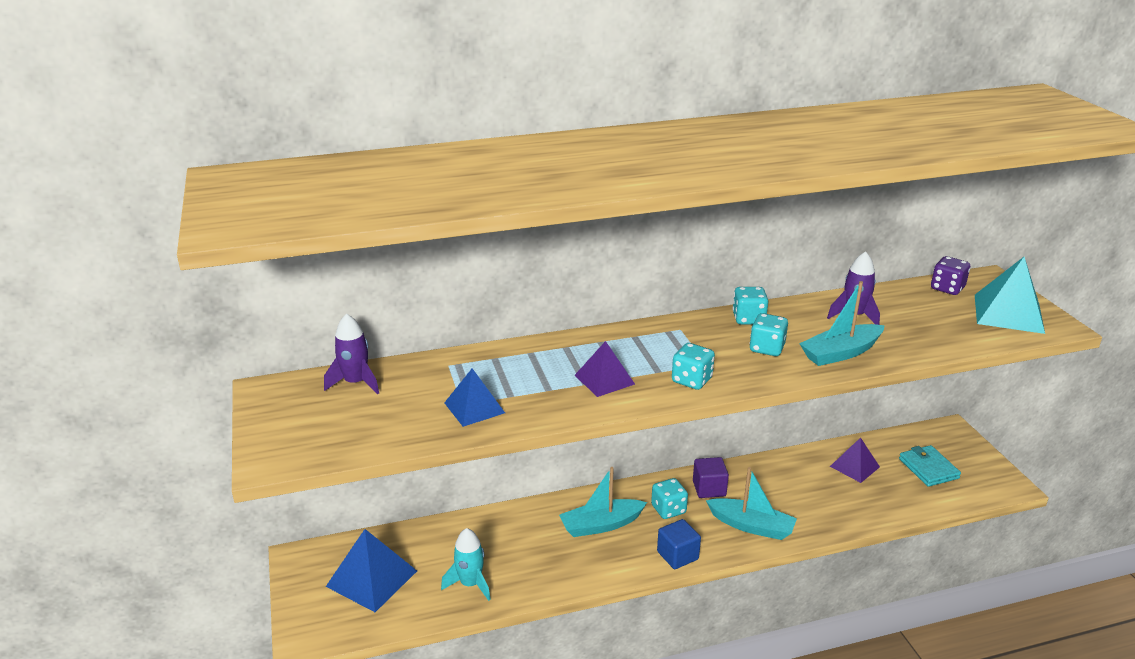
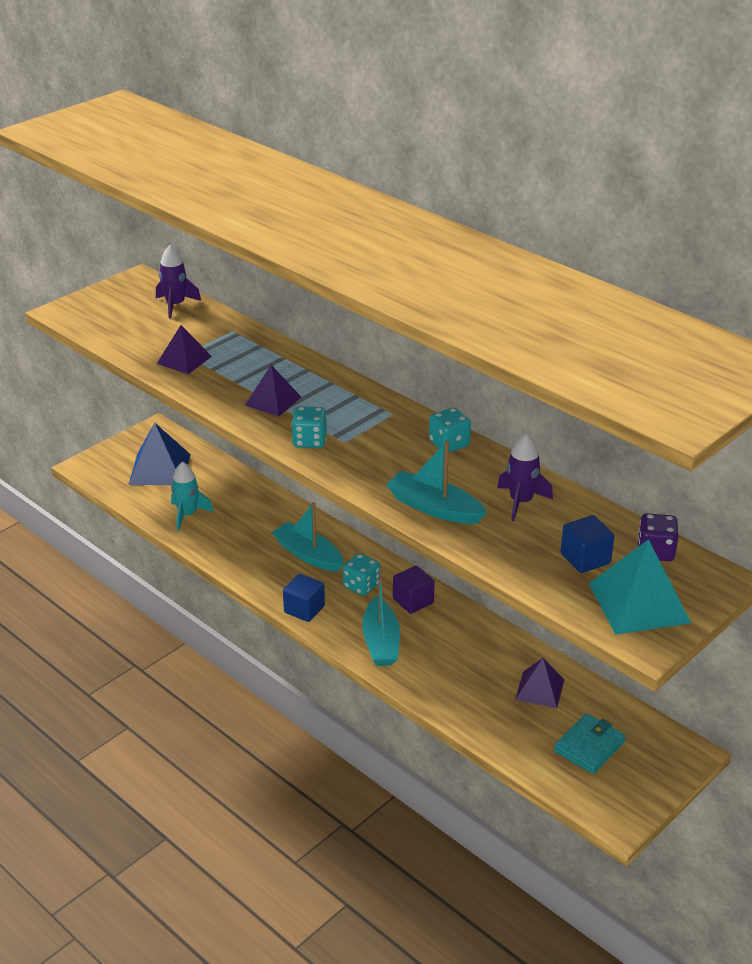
camera: 60 degrees right, 5 degrees up
blue pyramid [444,368,505,427] -> purple pyramid [157,325,212,374]
turquoise dice [749,313,788,356] -> none
none -> blue cube [561,515,614,573]

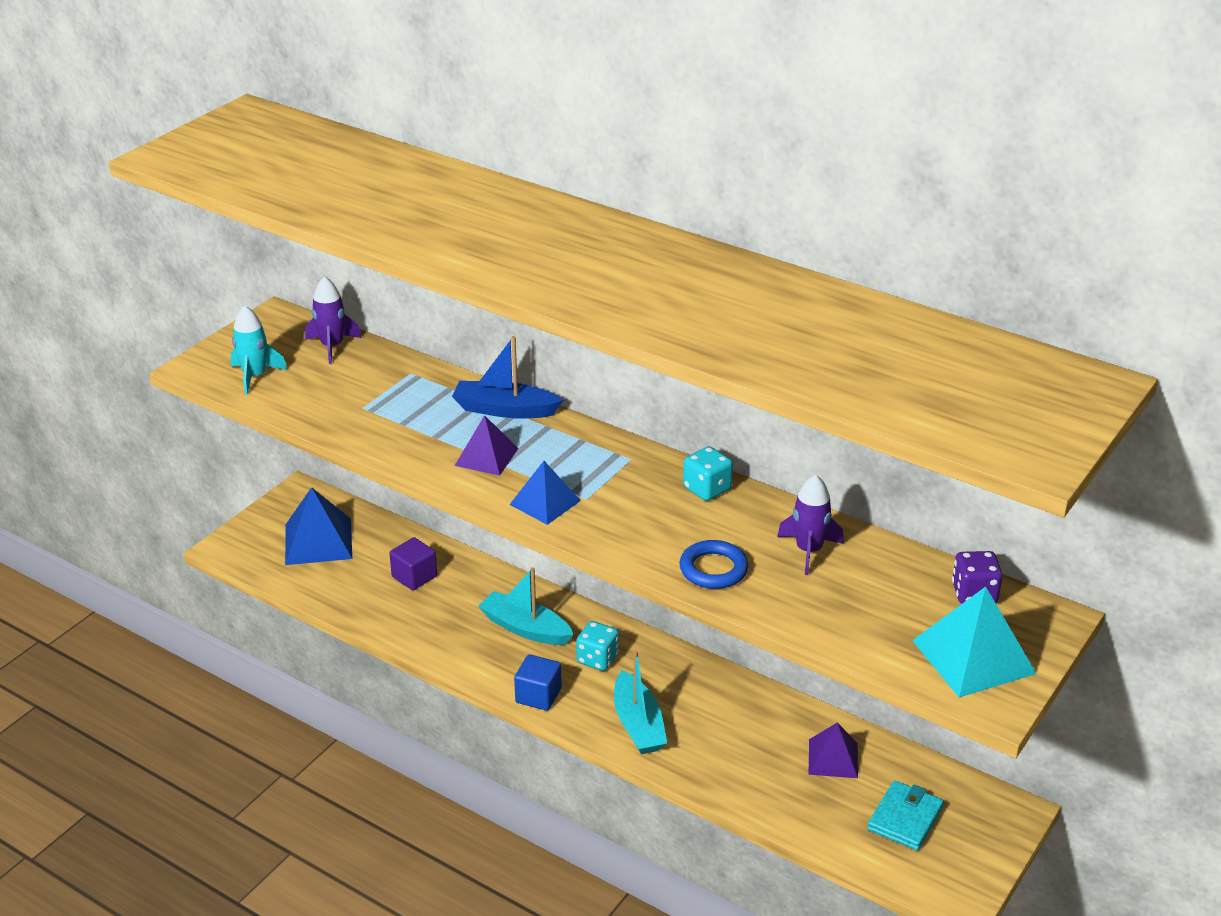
camera: 10 degrees left, 0 degrees up
purple pyramid [157,325,212,374] -> none
turquoise rocket [171,462,214,531] -> turquoise rocket moved to [231,305,287,395]
turquoise dice [291,406,327,448] -> blue pyramid [509,461,581,525]
turquoise boat [386,440,487,524] -> blue ring [680,540,749,589]
purple cube [393,565,435,614] -> purple cube moved to [389,537,437,590]
blue cube [561,515,614,573] -> none
none -> blue boat [452,336,564,418]

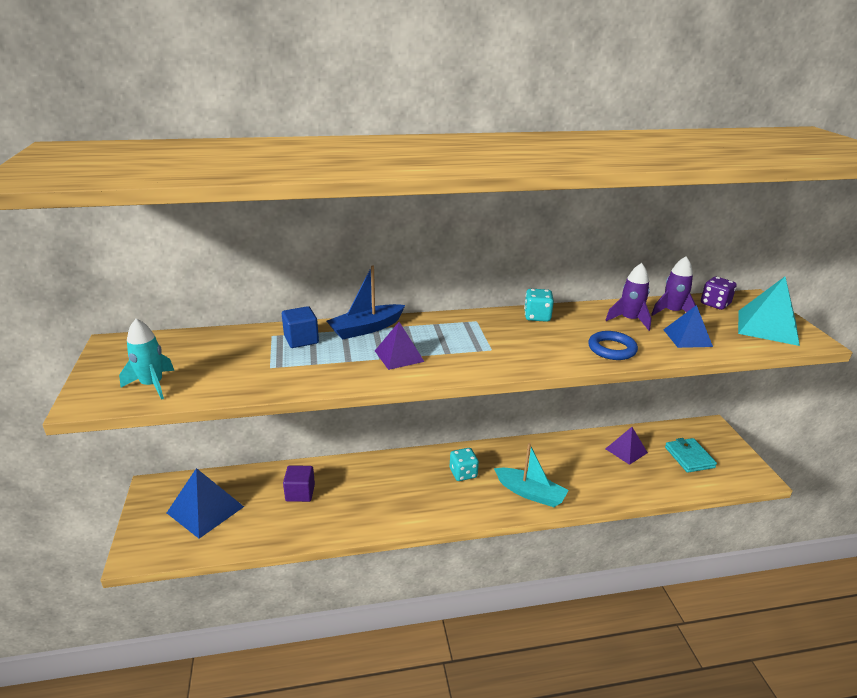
camera: 45 degrees left, 5 degrees down
purple rocket [305,276,362,364] -> purple rocket moved to [651,256,696,316]
turquoise boat [478,567,574,645] -> none
blue pyramid [509,461,581,525] -> blue pyramid moved to [663,305,713,348]
blue cube [514,654,562,711] -> blue cube moved to [282,306,319,348]

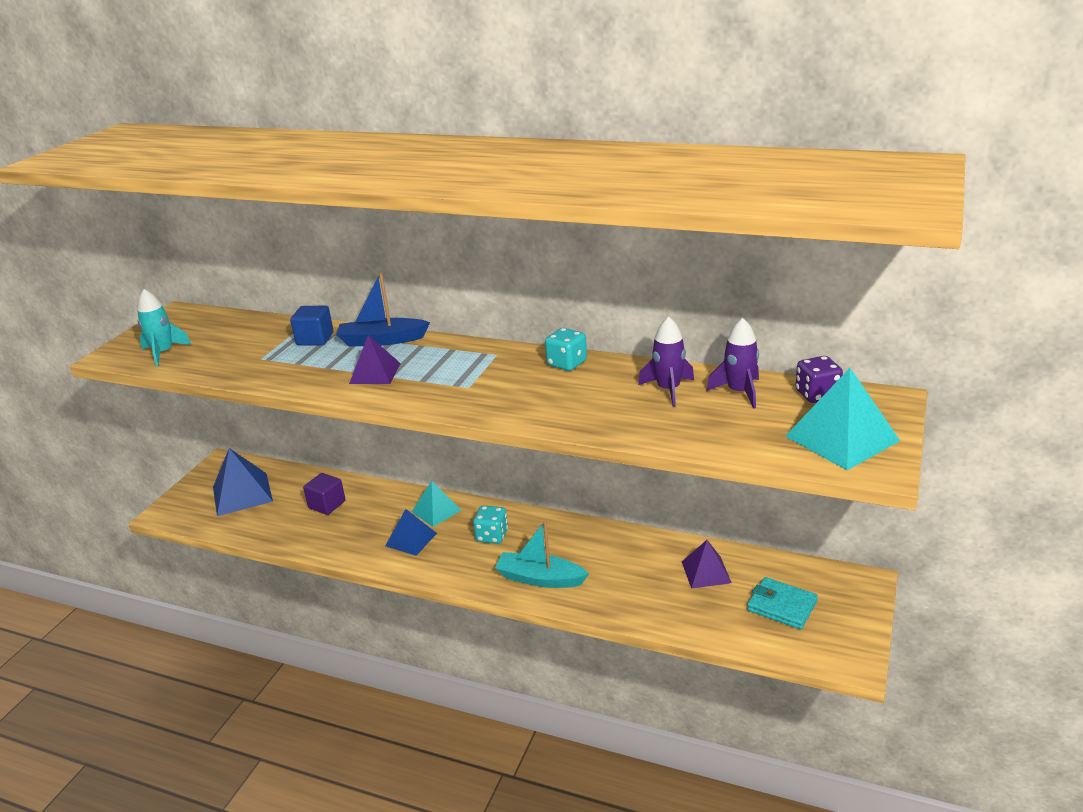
camera: 35 degrees right, 0 degrees up
turquoise boat [494,443,569,507] -> turquoise boat turned 135 degrees clockwise [495,520,589,588]
blue ring [588,331,638,360] -> none
blue pyramid [663,305,713,348] -> blue pyramid moved to [386,509,437,556]
turquoise wallet [665,438,717,473] -> turquoise wallet turned 75 degrees counterclockwise [747,577,818,629]
none -> turquoise pyramid [412,481,461,527]

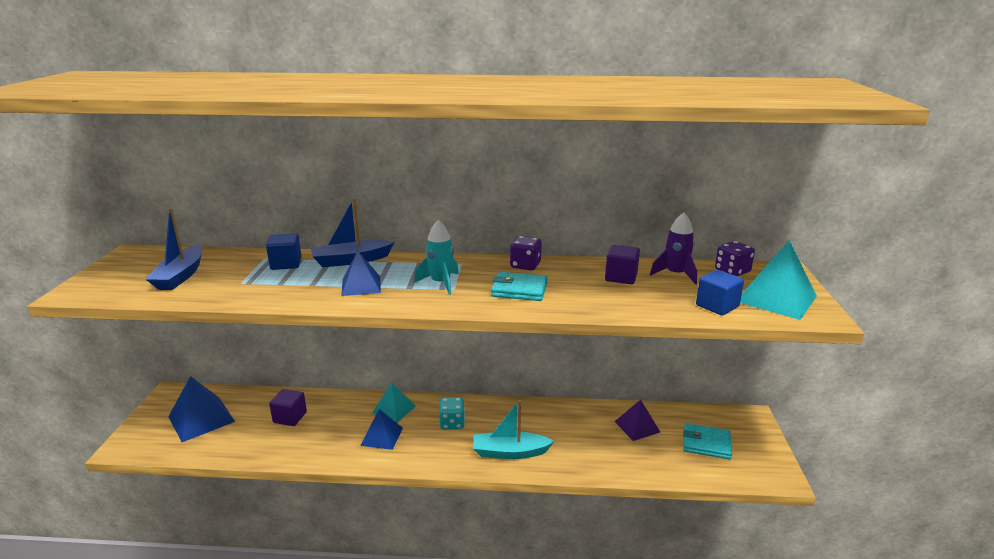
camera: 20 degrees left, 5 degrees down
turquoise rocket [137,289,192,367] -> turquoise rocket moved to [414,220,459,295]
purple pyramid [349,335,401,384] -> blue pyramid [341,250,381,296]
turquoise dice [545,328,587,371] -> purple dice [510,236,542,270]
purple rocket [638,316,694,407] -> purple cube [605,245,640,284]
none -> blue boat [145,209,202,290]
none -> turquoise wallet [491,272,548,301]
none -> blue cube [696,270,744,315]

